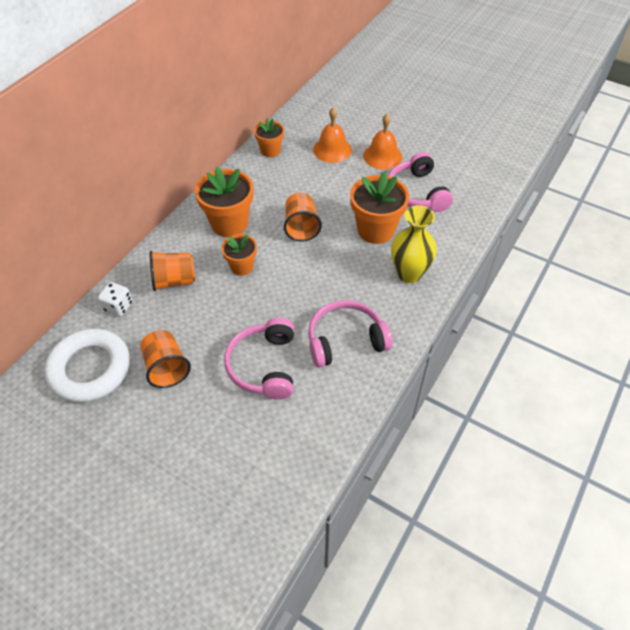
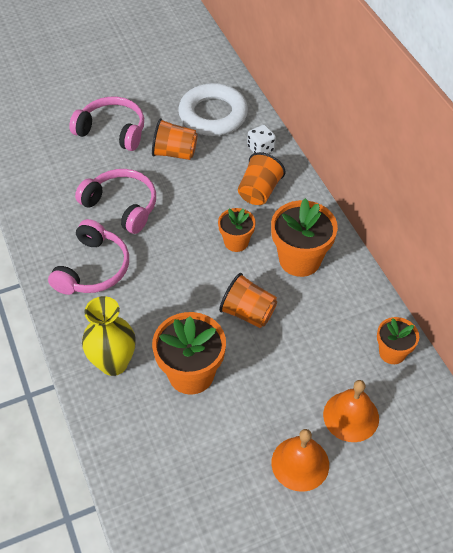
camera: 125 degrees right, 0 degrees up
pink headphones [388,152,453,212] -> pink headphones moved to [69,97,144,151]

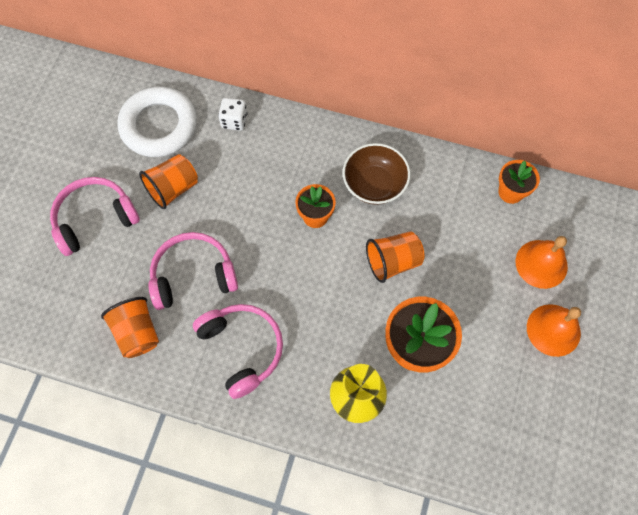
camera: 50 degrees left, 15 degrees up
orange cup [238,152,285,205] -> orange cup moved to [101,297,159,358]
orange flower pot [271,198,338,277] -> brown bowl [343,143,410,205]

